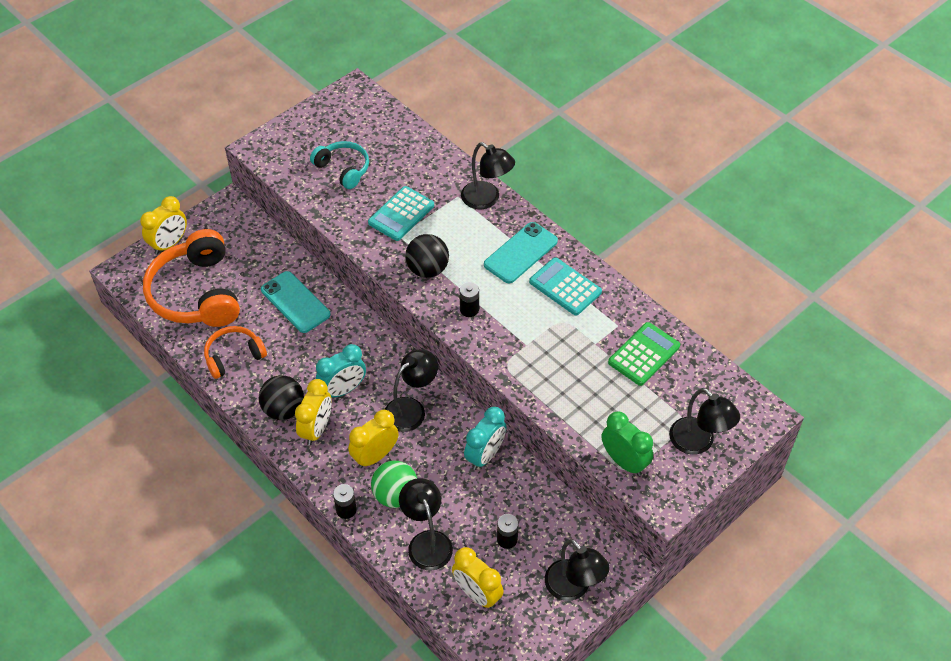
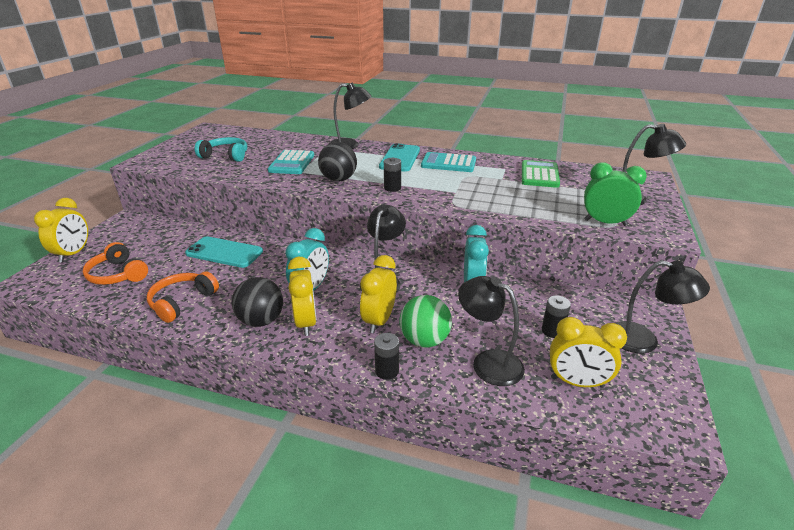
camera: 30 degrees left, 20 degrees down
orange headphones [143,229,240,327] -> orange headphones [83,242,148,285], size x0.55

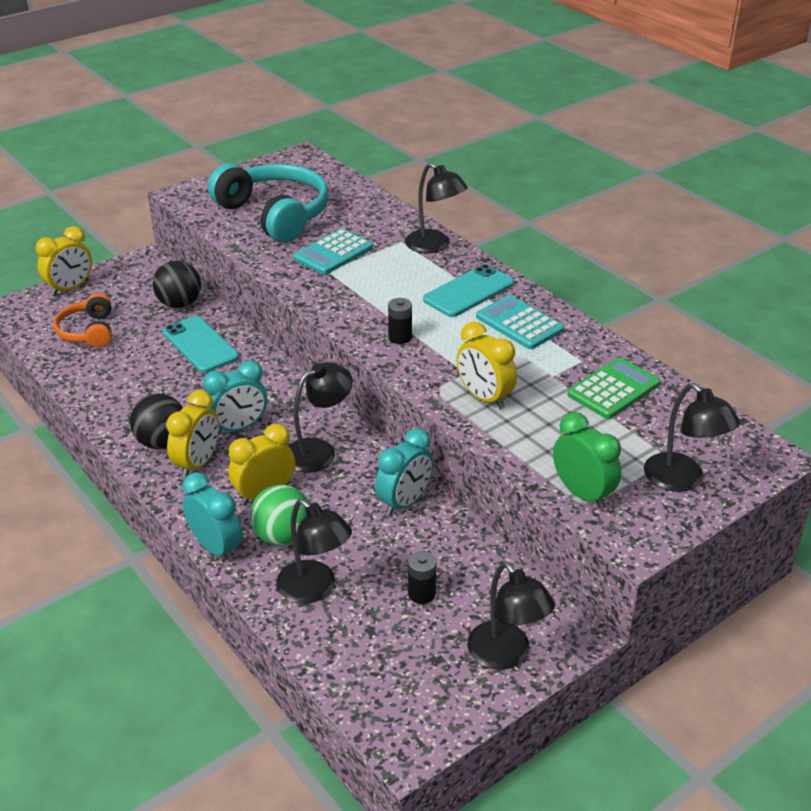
camera: 35 degrees right, 5 degrees up
orange headphones [147,271,219,323] -> none
turquoise headphones [195,137,247,162] -> turquoise headphones [208,163,329,242], size x1.81
black ball [318,142,357,182] -> black ball moved to [153,261,201,308]
black battery [374,333,399,380] -> turquoise clock [182,472,242,562]
black lamp [458,276,525,386] -> black lamp turned 150 degrees clockwise [276,499,352,604]
yellow clock [550,317,627,388] -> yellow clock moved to [457,322,517,409]

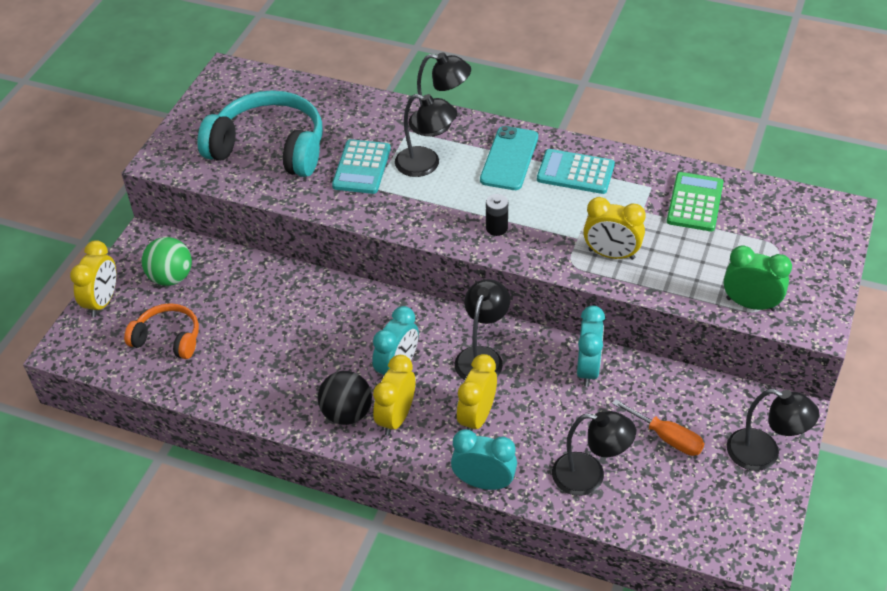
camera: 30 degrees left, 10 degrees up
orange headphones [53,293,112,348] -> orange headphones turned 150 degrees clockwise [124,303,199,359]
black ball [153,261,201,308] -> none
turquoise phone [162,316,239,373] -> none
yellow clock [166,390,219,478] -> yellow clock turned 150 degrees counterclockwise [373,355,415,436]
green ball [250,484,309,546] -> green ball moved to [142,237,192,286]
black battery [408,551,437,604] -> orange screwdriver [612,399,704,456]
black lamp [644,383,740,492] -> black lamp moved to [395,94,457,177]

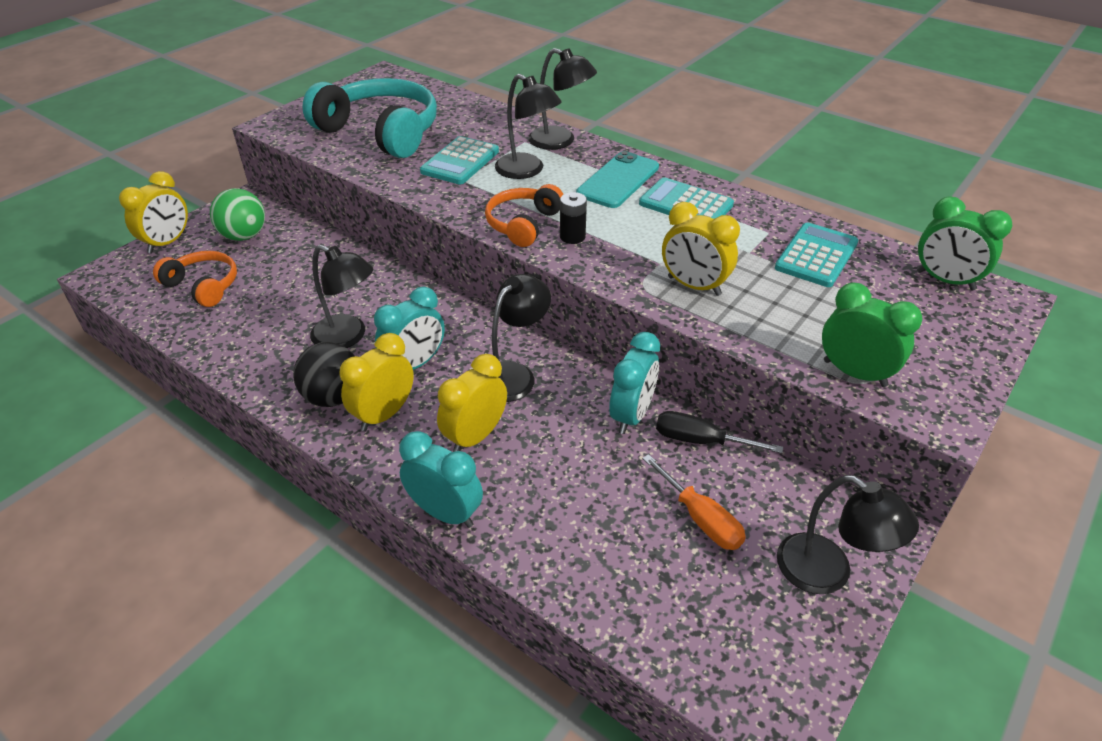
camera: 15 degrees right, 5 degrees down
black lamp [552,411,636,496] -> black lamp moved to [310,245,373,348]
green calculator [667,172,724,231] -> turquoise calculator [775,222,858,287]
none -> orange headphones [485,184,563,247]
none -> black screwdriver [656,411,783,453]
none -> green clock [917,196,1012,290]

